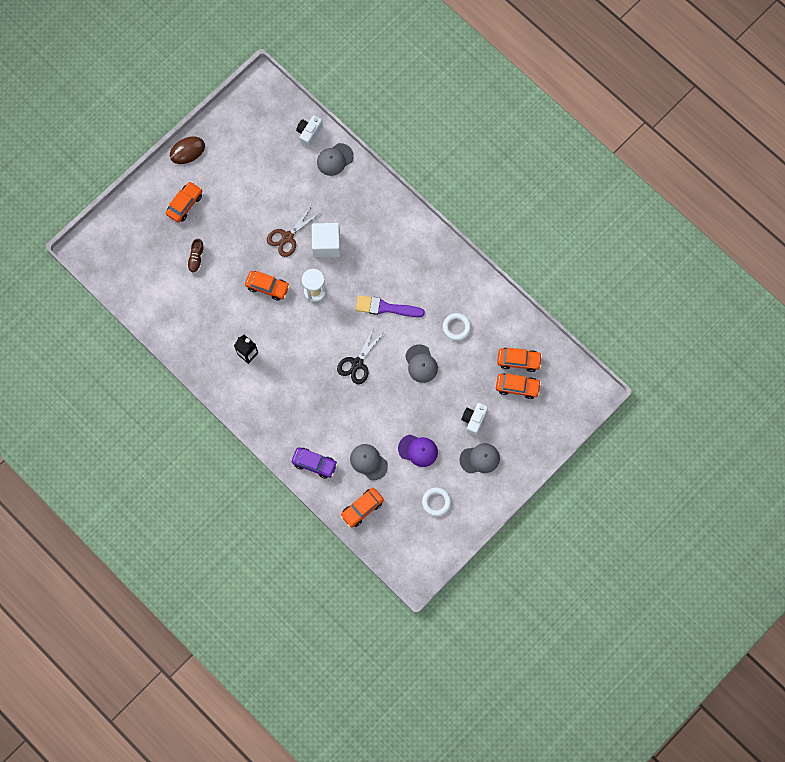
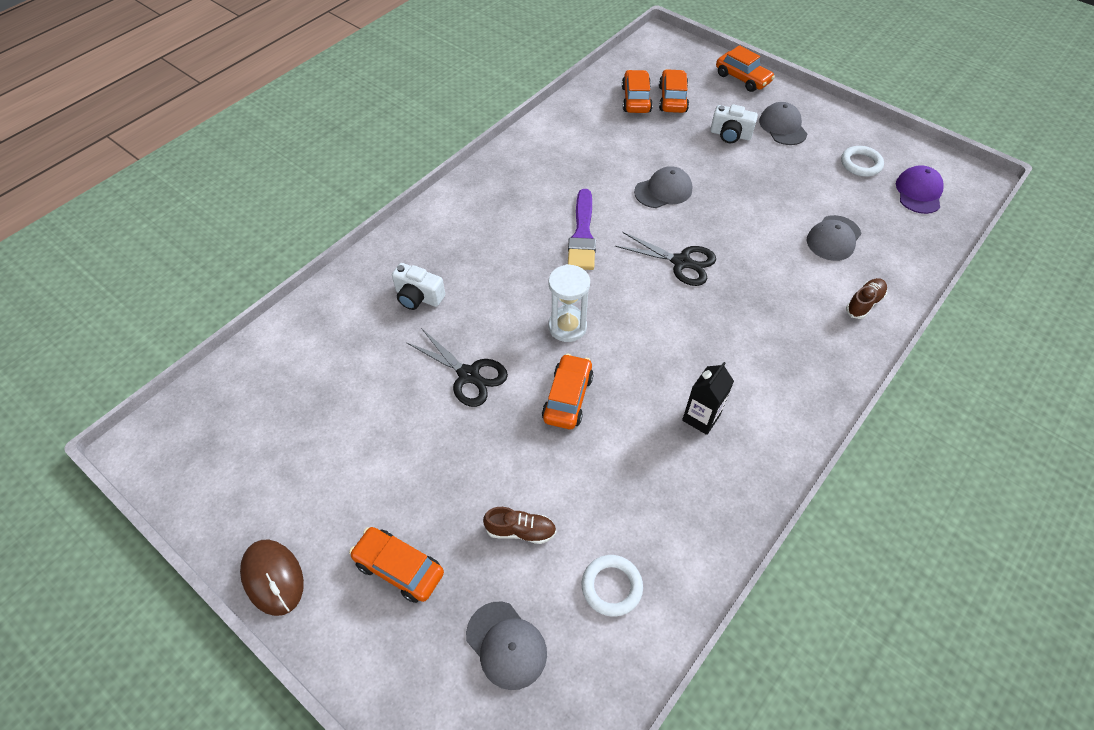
camera: 95 degrees left, 20 degrees down
brown scissors [267,207,320,257] -> black scissors [406,328,508,407]
purple car [292,447,338,479] -> brown shoe [846,278,887,319]
white camera [296,115,323,147] -> white camera moved to [392,263,445,310]
white cube [312,223,340,257] -> none
grey cap [317,143,354,176] -> grey cap moved to [466,602,547,690]
orange car [340,488,384,527] -> orange car moved to [716,45,775,92]
purple cap [398,435,438,467] -> purple cap moved to [896,165,944,214]
white ring [443,313,471,340] -> white ring moved to [582,555,643,616]

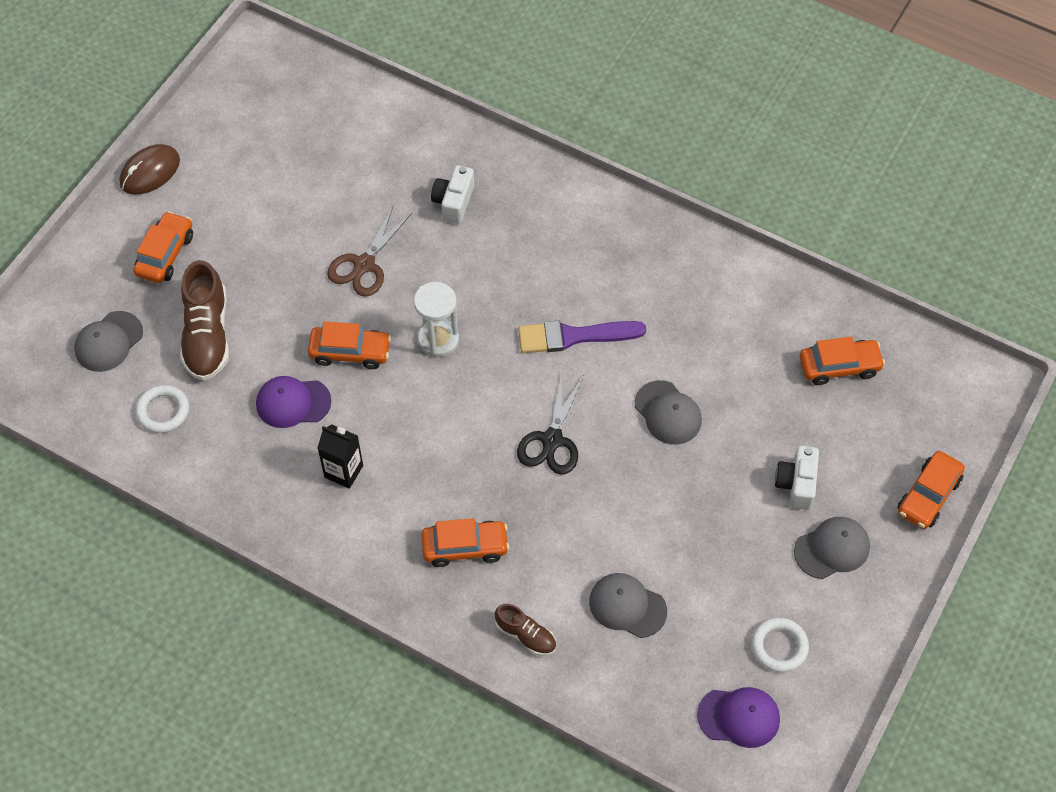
camera: 80 degrees right, 5 degrees up
black scissors [406,328,508,407] -> brown scissors [327,205,412,296]
brown shoe [483,507,556,544] -> brown shoe [180,260,229,381], size x1.84
orange car [659,69,689,113] -> orange car moved to [421,518,509,567]
none -> purple cap [256,376,331,428]

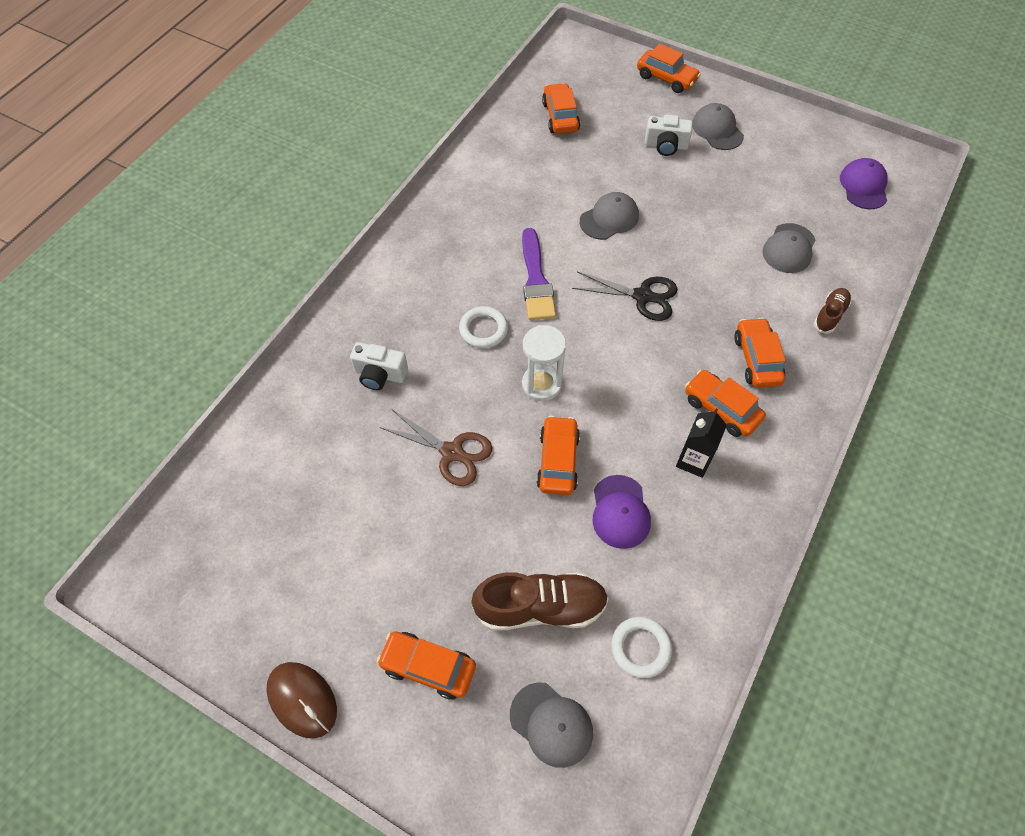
camera: 90 degrees left, 0 degrees up
white ring [751,617,809,672] -> white ring moved to [459,306,508,348]
none -> orange car [685,369,766,437]

